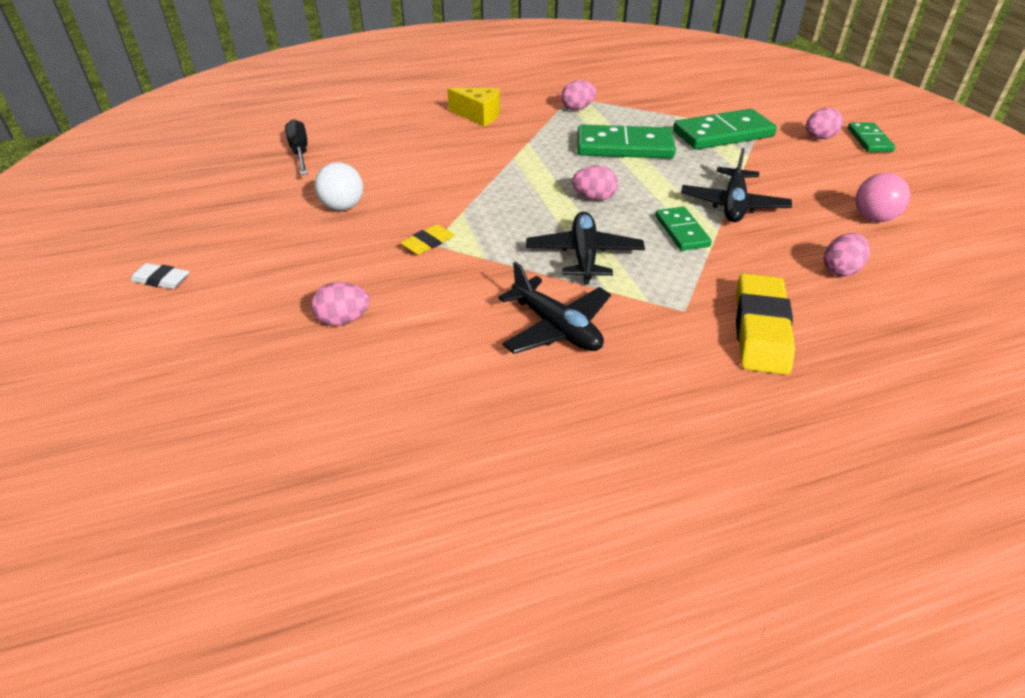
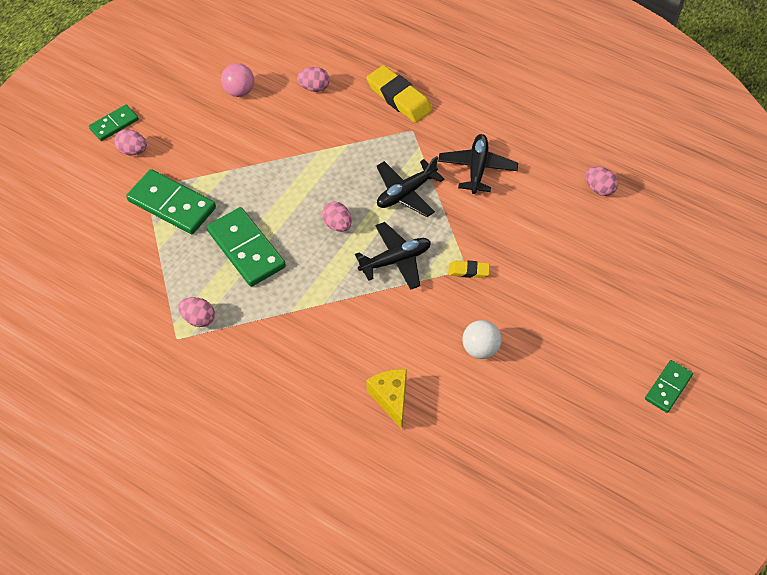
camera: 130 degrees left, 15 degrees up
white eraser [130,263,189,289] -> none
black screwdriver [285,119,308,175] -> none
pink egg [311,282,370,326] -> pink egg moved to [586,167,618,196]
yellow cheese [447,88,500,126] -> yellow cheese moved to [366,369,407,429]
green domino [655,207,712,251] -> green domino moved to [645,360,693,413]
black plane [681,148,792,222] -> black plane moved to [355,222,431,290]
yellow eraser [736,273,795,375] -> yellow eraser turned 75 degrees clockwise [367,65,433,123]

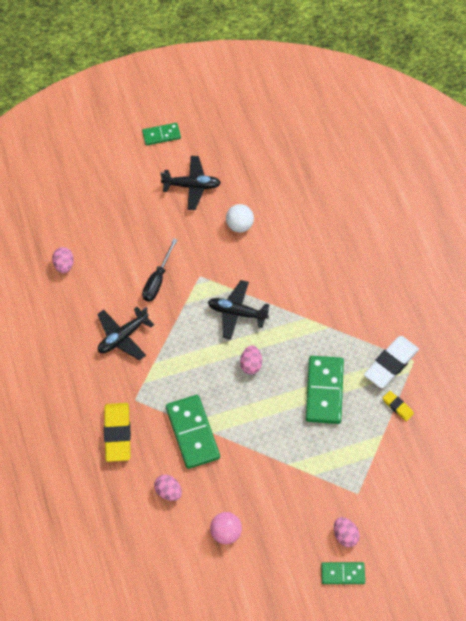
camera: 140 degrees left, 5 degrees up
green domino [126,169,216,234] -> green domino moved to [166,395,220,469]
pink egg [178,297,215,327] -> white eraser [364,336,419,388]
yellow cheese [366,369,407,429] -> none
black plane [377,156,444,217] -> black plane moved to [160,156,221,210]
yellow eraser [448,260,490,278] -> yellow eraser moved to [383,391,414,421]
none -> black screwdriver [142,238,177,302]

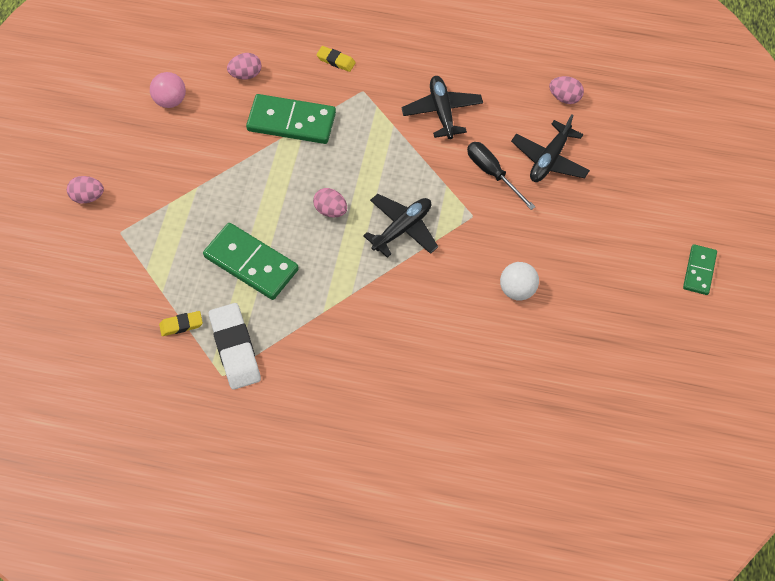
camera: 120 degrees right, 0 degrees up
yellow eraser [104,403,131,462] -> yellow eraser [316,46,356,72], size x0.51
black plane [160,156,221,210] -> black plane moved to [511,114,590,182]
green domino [321,562,365,584] -> none

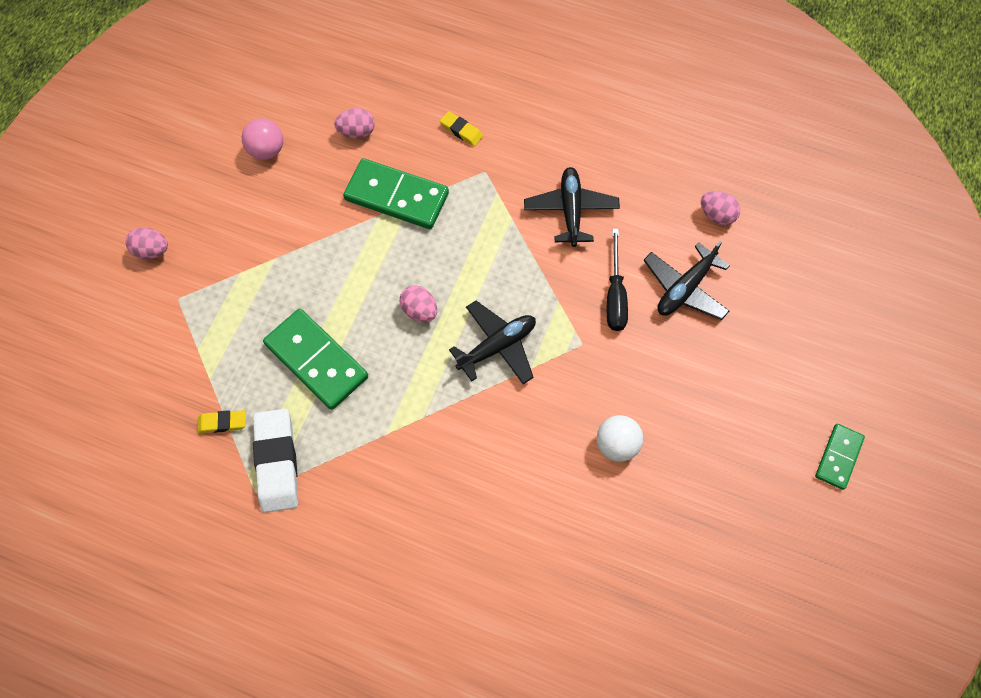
camera: 10 degrees right, 5 degrees up
black screwdriver [467,142,535,210] -> black screwdriver turned 150 degrees counterclockwise [607,229,628,331]

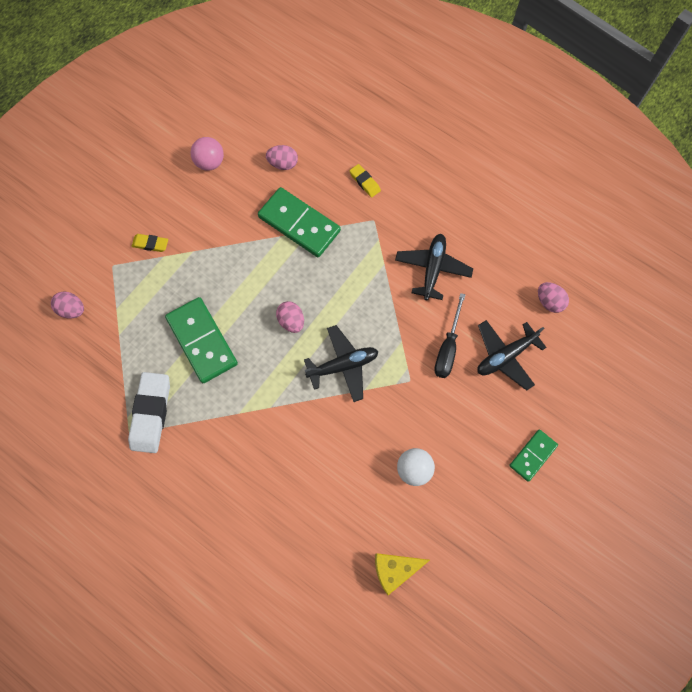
camera: 15 degrees right, 5 degrees up
pink egg [126,227,168,259] -> pink egg moved to [51,291,84,319]
yellow eraser [197,410,246,433] -> yellow eraser moved to [132,234,168,252]
green domino [815,424,865,490] -> green domino moved to [509,429,558,482]
none -> yellow cheese [375,553,430,595]

